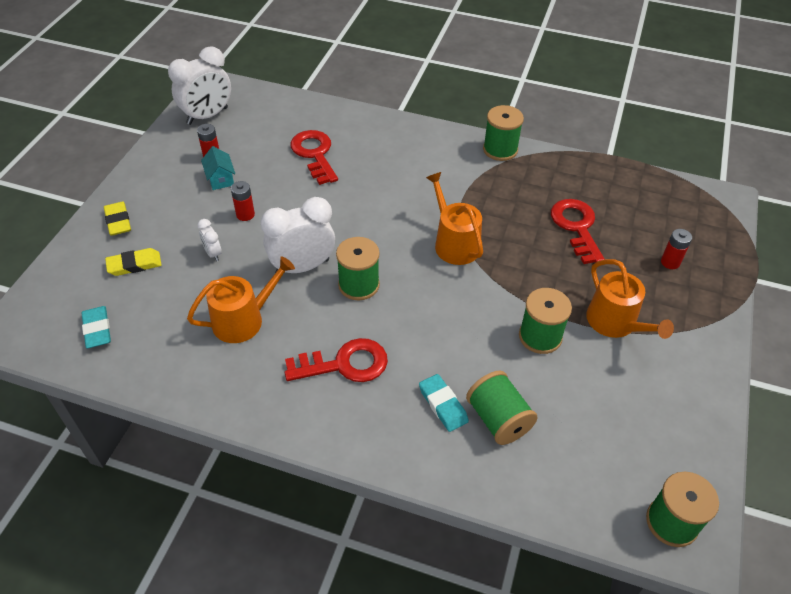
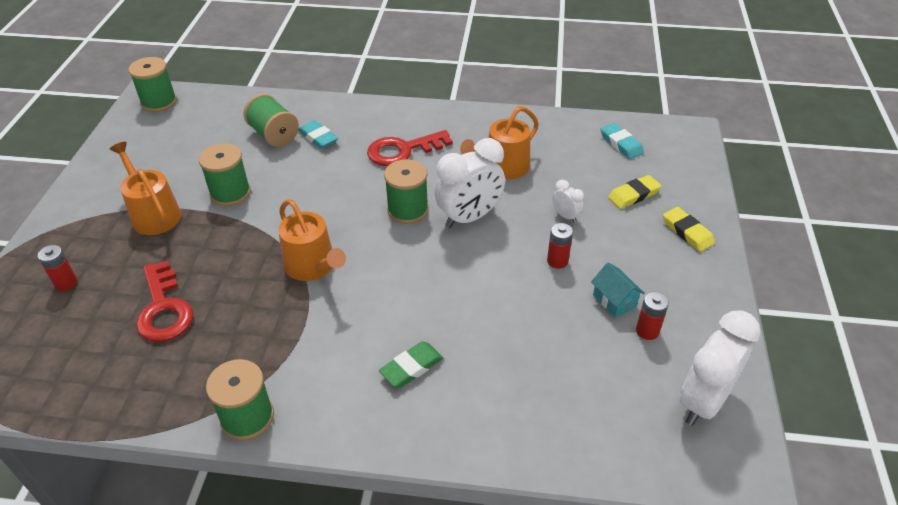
camera: 170 degrees right, 5 degrees down
red key [291,130,338,185] -> none
none -> green eraser [379,341,443,388]

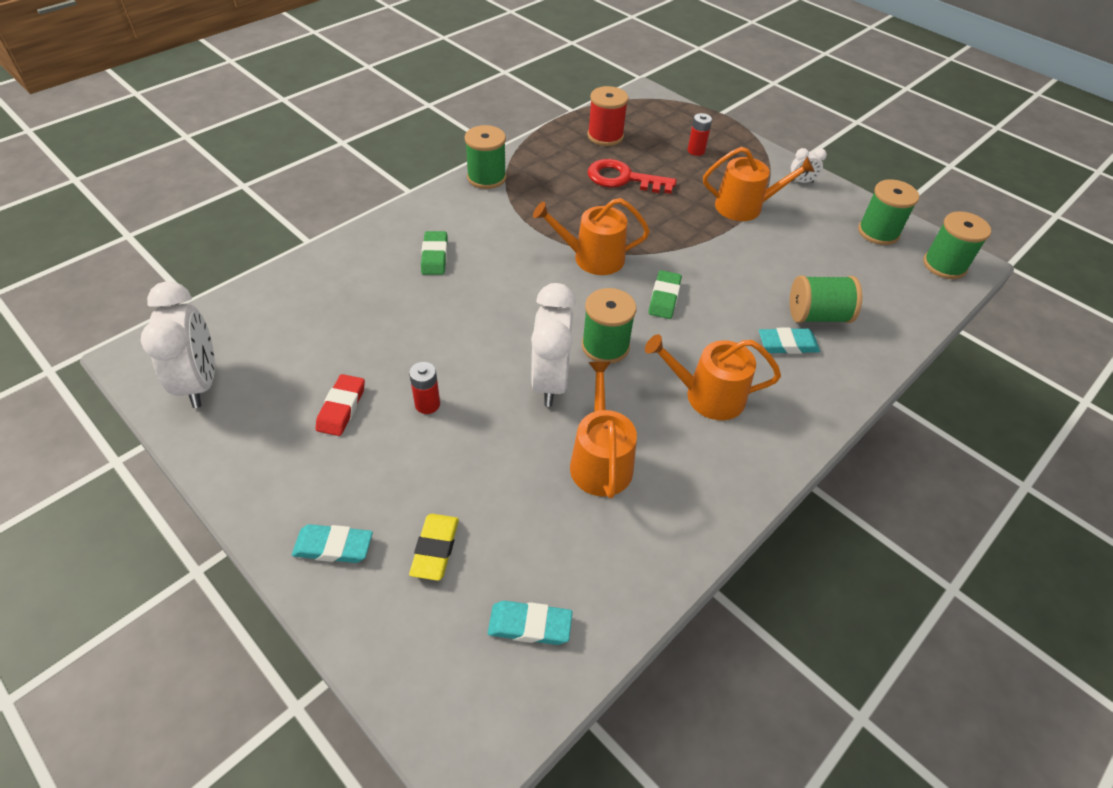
camera: 125 degrees right, 5 degrees up
green spool [199,143,251,206] -> green spool moved to [858,179,919,245]
red key [367,130,453,166] -> orange watering can [645,334,781,420]
white clock [552,180,584,223] -> white clock moved to [791,148,827,183]
turquoise house [591,262,645,318] -> red eraser [315,374,365,436]
red battery [636,292,669,340] -> none
yellow eraser [663,207,715,252] -> turquoise eraser [292,524,373,563]
none -> red spool [587,86,628,146]
none -> green eraser [648,270,682,319]

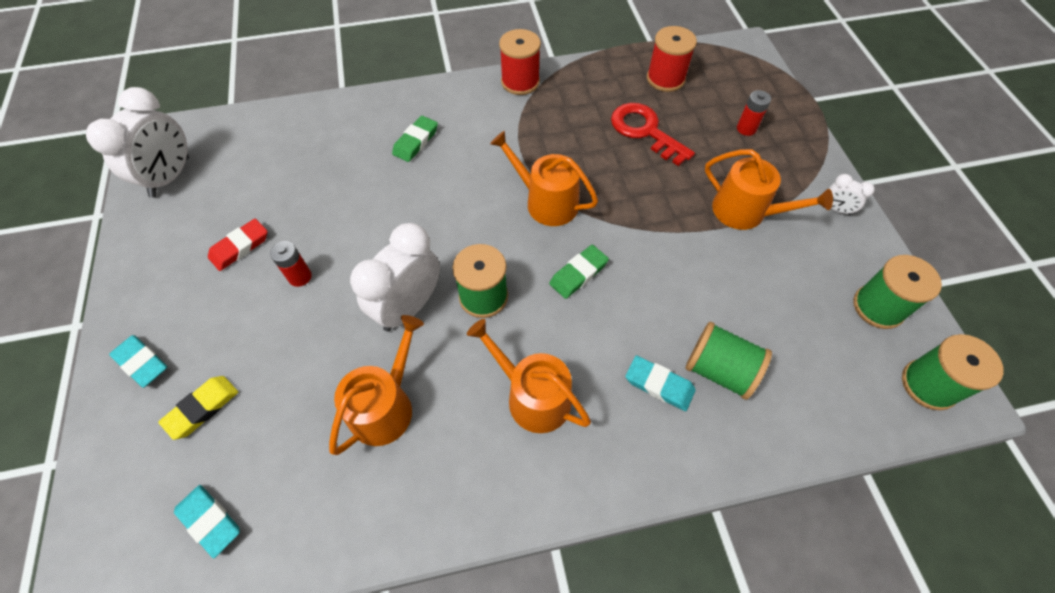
camera: 35 degrees right, 10 degrees up
green spool [465,125,506,189] -> red spool [499,29,541,95]

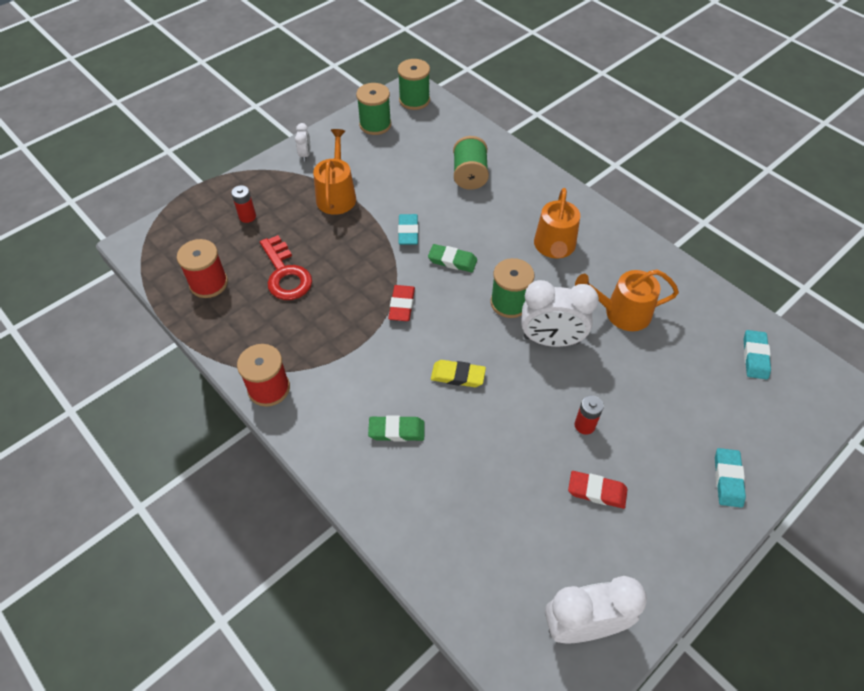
camera: 120 degrees left, 5 degrees down
yellow eraser [158,376,238,440] -> yellow eraser moved to [431,360,486,387]
orange watering can [490,131,598,226] -> red eraser [388,285,415,321]
red key [611,103,695,166] -> red key turned 45 degrees counterclockwise [260,235,312,300]
turquoise eraser [625,355,696,411] -> turquoise eraser moved to [398,214,418,245]

